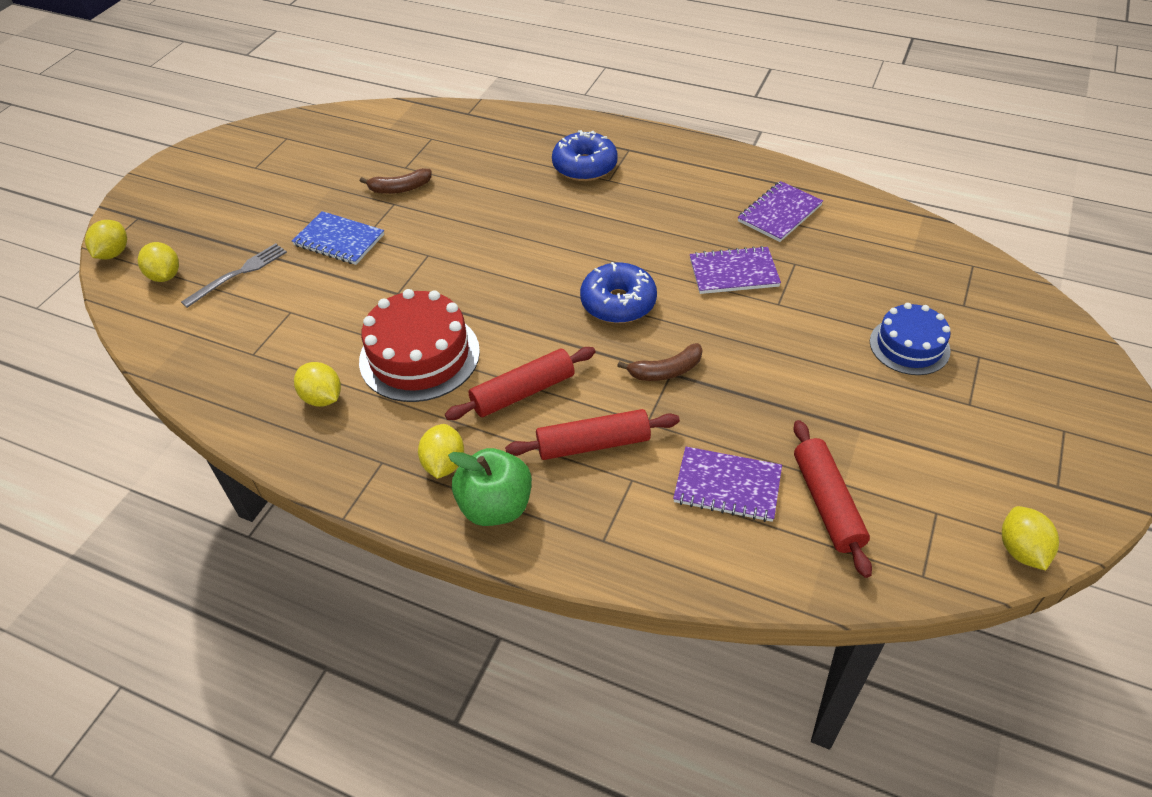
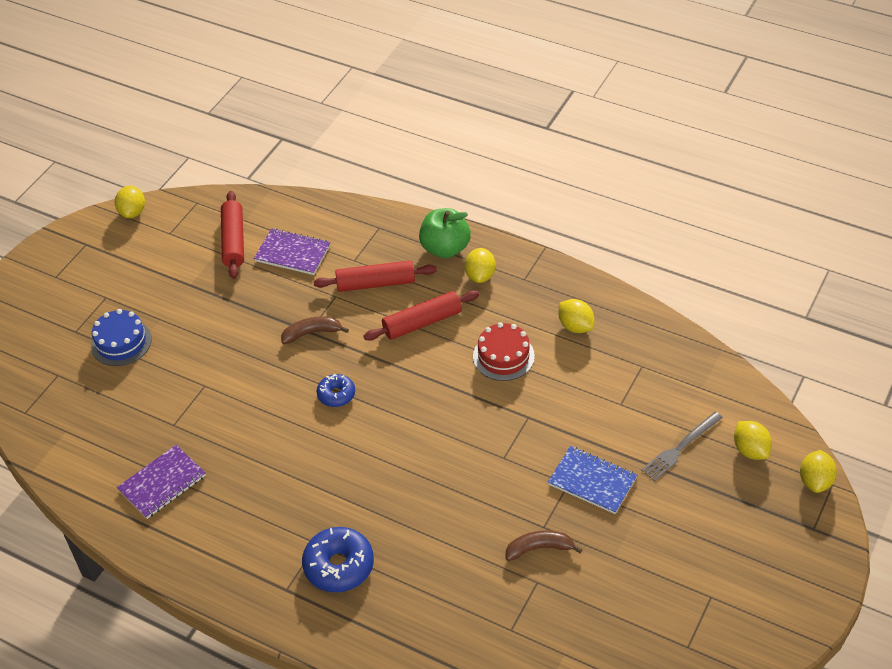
camera: 175 degrees left, 0 degrees up
red cake [359,289,480,402] -> red cake [473,322,535,381], size x0.64
blue donut [580,262,657,323] -> blue donut [317,374,355,407], size x0.59
purple notebook [690,246,781,294] -> none

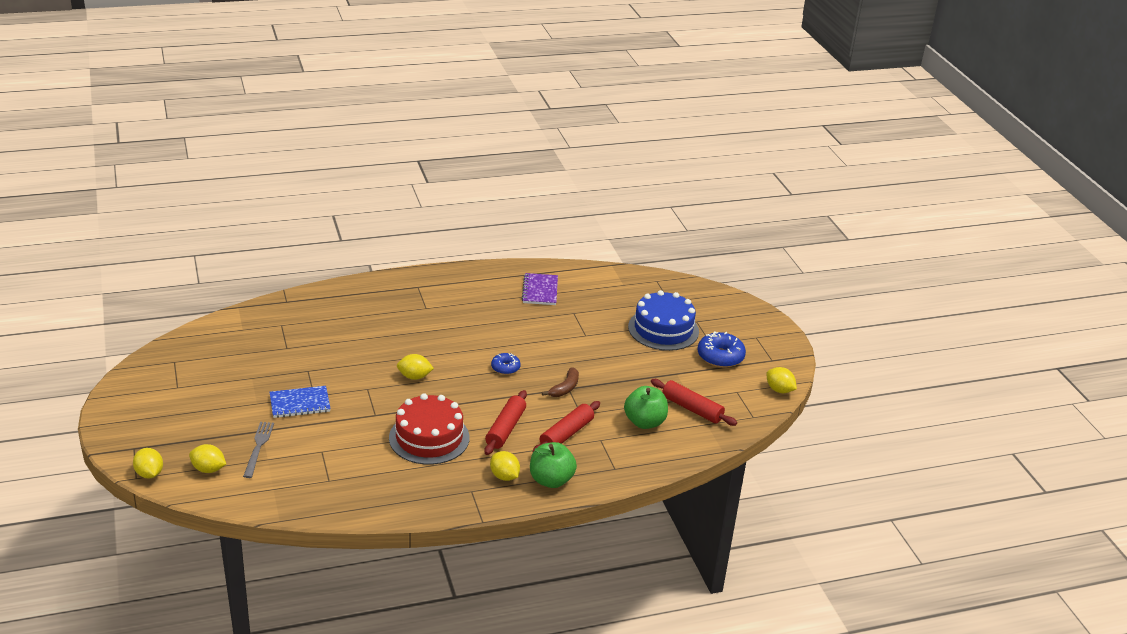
camera: 130 degrees right, 15 degrees down
blue cake [91,309,152,366] -> blue cake [628,290,699,351], size x1.57
purple notebook [254,228,330,275] -> green apple [624,386,668,429]
blue donut [302,527,374,593] -> blue donut moved to [697,331,746,368]
red cake [473,322,535,381] -> red cake [389,393,470,465], size x1.57
brown banana [506,530,583,561] -> none
yellow lemon [559,299,594,333] -> yellow lemon moved to [397,354,434,380]

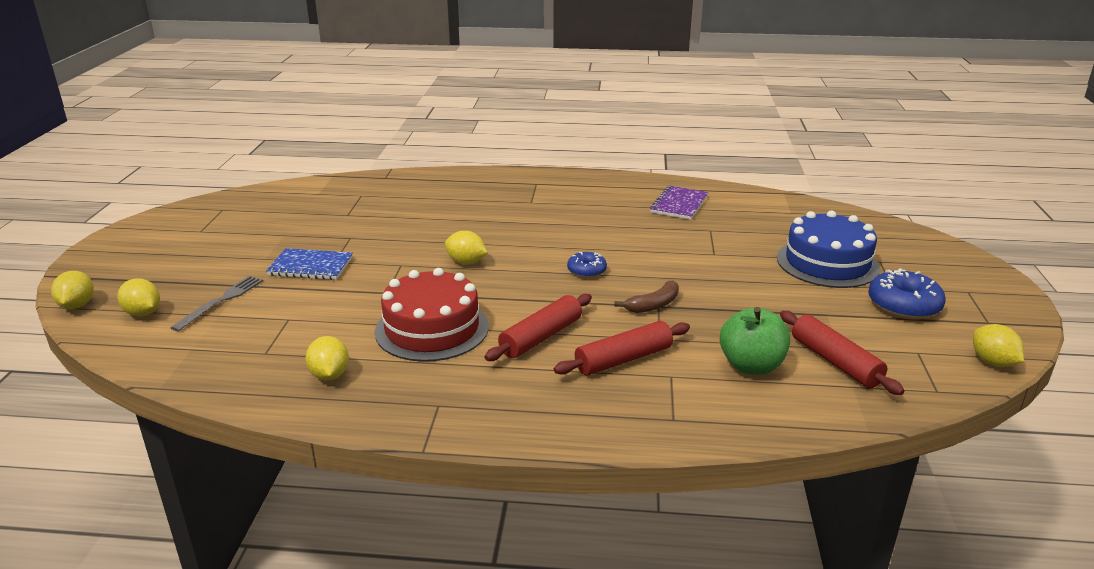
camera: 25 degrees right, 5 degrees down
yellow lemon [490,451,520,481] -> yellow lemon moved to [305,336,349,380]
green apple [530,442,577,488] -> none

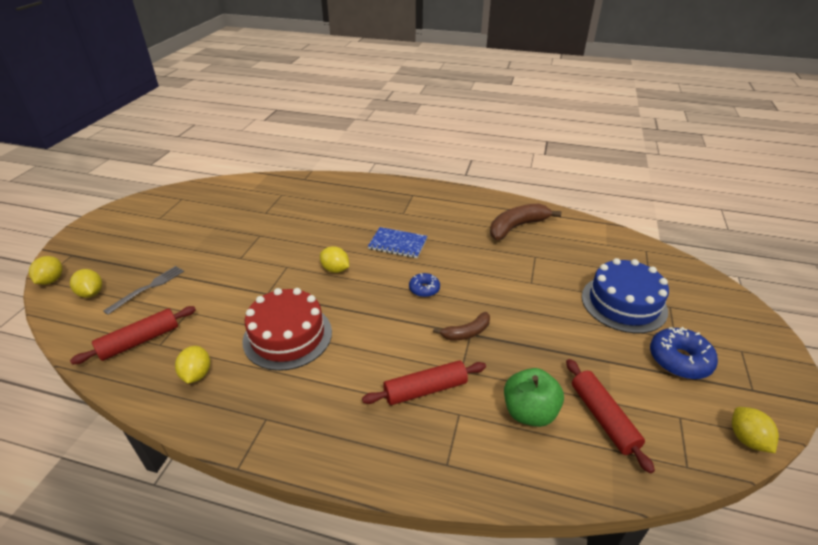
camera: 10 degrees right, 10 degrees up
blue notebook [266,248,353,280] -> blue notebook moved to [368,227,427,258]
red rolling pin [485,294,592,361] -> red rolling pin moved to [70,306,196,364]
purple notebook [650,186,708,220] -> brown banana [490,204,561,240]

